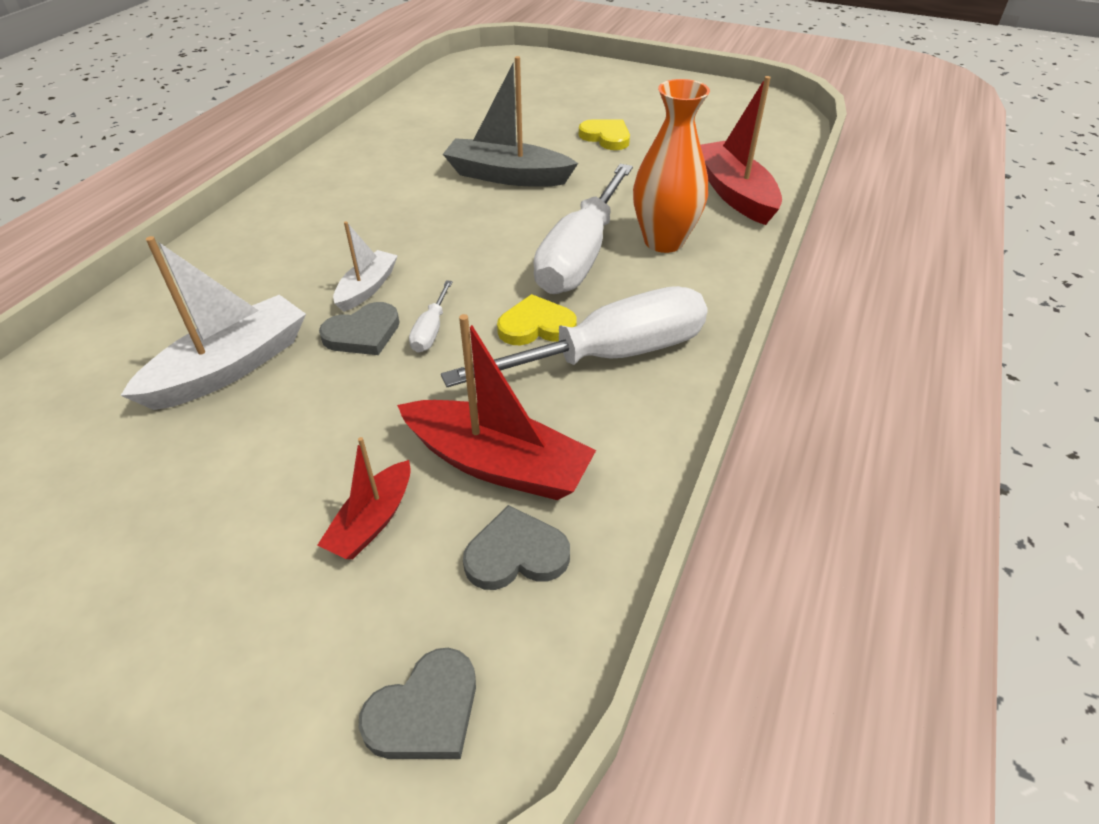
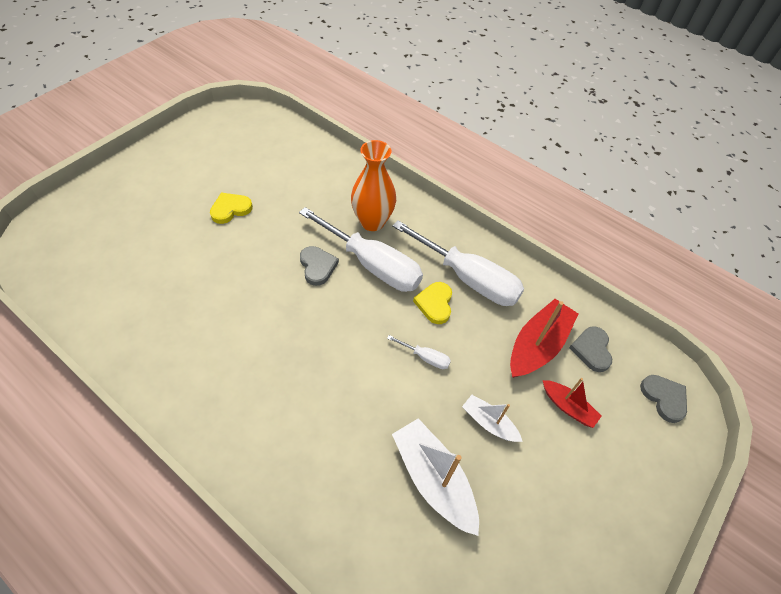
camera: 80 degrees left, 10 degrees up
grey heart [319,302,399,355] -> grey heart moved to [300,246,339,286]
white boat [333,221,398,312] -> white boat moved to [462,395,523,442]
white screwdriver [441,286,708,387] -> white screwdriver turned 135 degrees clockwise [392,220,524,306]
grey boat [443,56,578,187] -> none
red boat [700,76,782,225] -> none

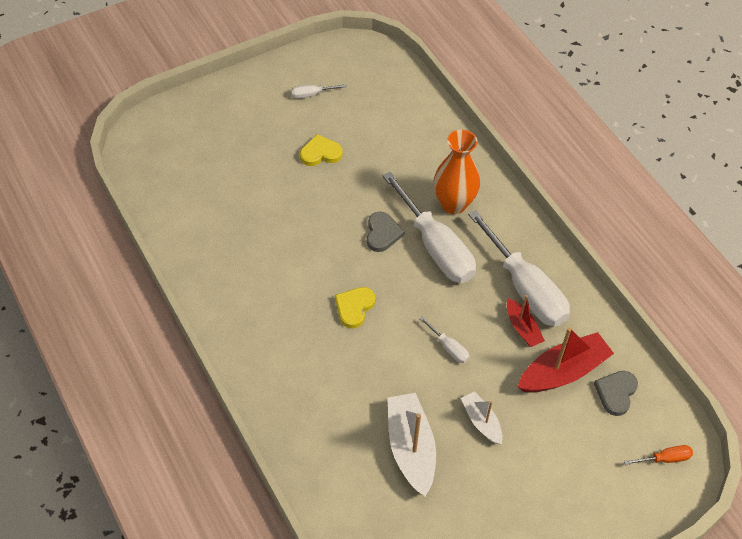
camera: 25 degrees right, 0 degrees up
yellow heart [413,282,452,324] -> yellow heart moved to [335,287,375,328]
red boat [543,378,602,428] -> red boat moved to [507,295,545,347]
grey heart [640,375,687,423] -> orange screwdriver [624,445,693,465]
none -> white screwdriver [291,84,347,98]

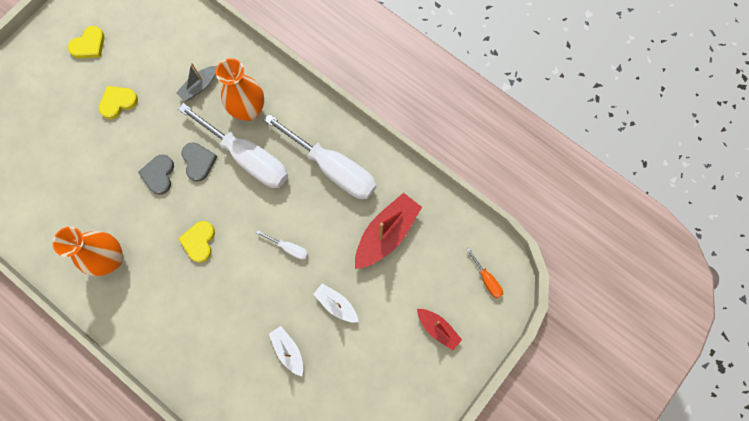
camera: 20 degrees left, 20 degrees up
white screwdriver [291,84,347,98] -> yellow heart [68,26,105,58]
white boat [387,393,436,496] -> white boat [269,326,303,376], size x0.57
red boat [507,295,545,347] -> red boat moved to [417,309,462,350]
grey heart [594,371,638,416] -> grey heart moved to [138,154,174,195]
orange screwdriver [624,445,693,465] -> orange screwdriver turned 90 degrees clockwise [466,248,503,298]
none -> orange vase [53,227,123,276]
none -> grey boat [176,63,217,101]

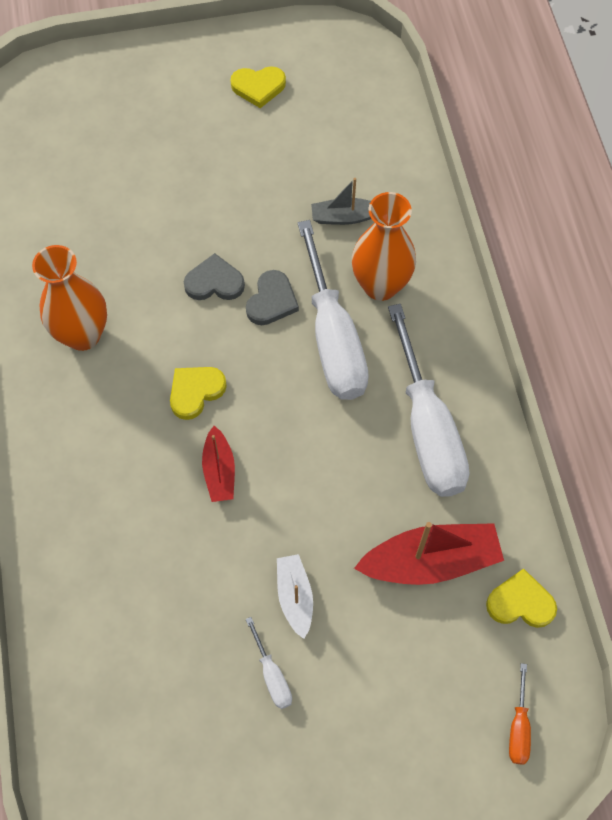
camera: 40 degrees right, 10 degrees down
yellow heart [99,86,138,119] -> yellow heart moved to [486,568,557,628]
grey heart [138,154,174,195] -> grey heart turned 45 degrees clockwise [184,253,245,300]
white screwdriver [256,230,308,260] -> white screwdriver moved to [246,617,292,709]
white boat [269,326,303,376] -> none
red boat [417,309,462,350] -> red boat moved to [202,426,235,502]

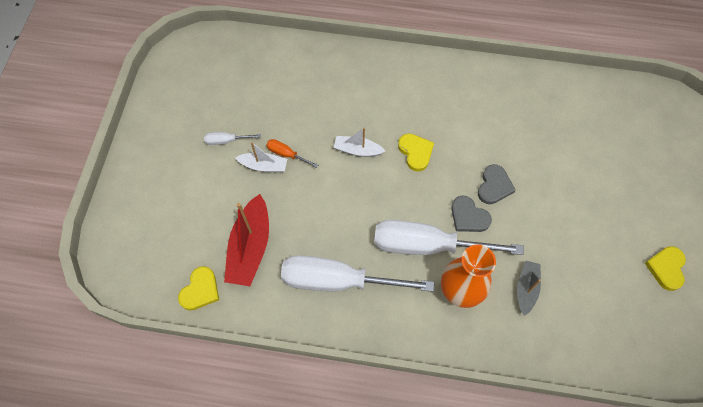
camera: 110 degrees right, 0 degrees up
orange vase [32,245,107,351] -> none
red boat [202,426,235,502] -> white boat [333,128,385,157]
orange screwdriver [509,663,531,765] -> orange screwdriver moved to [267,139,318,168]

